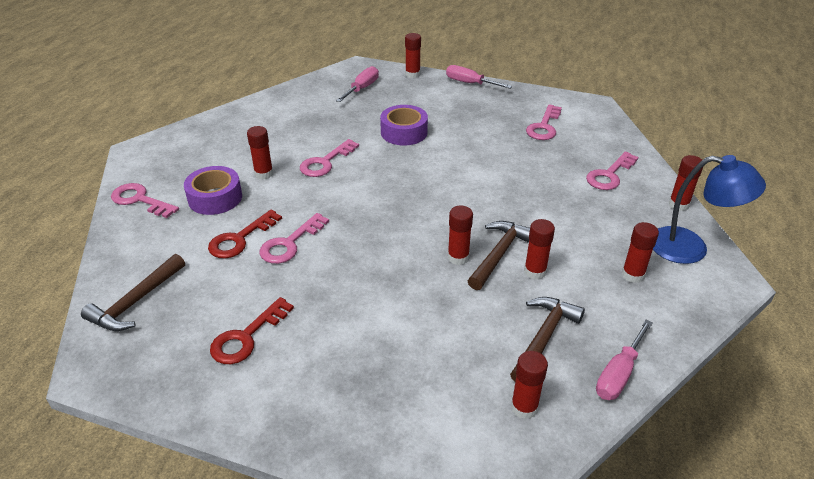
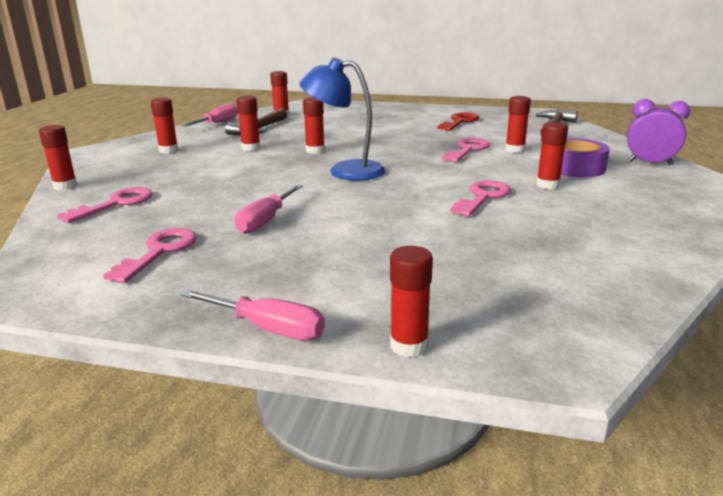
camera: 175 degrees right, 15 degrees down
pink key [111,183,179,218] -> purple clock [627,99,690,165]
red key [208,210,282,258] -> red glue stick [505,96,531,153]
pink screwdriver [336,66,379,102] -> pink screwdriver moved to [235,184,303,234]
purple tape [380,105,428,145] -> none
brown hammer [468,221,530,290] -> none
blue lamp [653,155,766,264] -> blue lamp moved to [300,58,386,181]

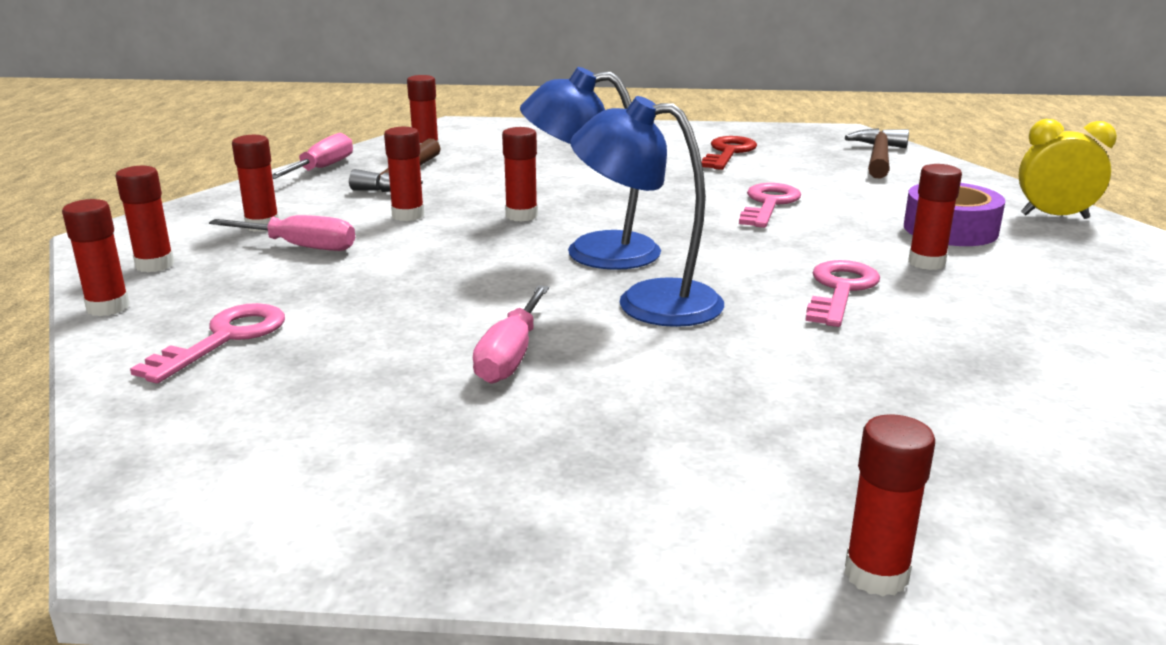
camera: 10 degrees left, 0 degrees up
pink key [103,228,197,283] -> none
pink screwdriver [181,290,325,341] -> pink screwdriver moved to [209,215,355,251]
red glue stick [505,96,531,153] -> red glue stick moved to [116,166,174,272]
purple clock [627,99,690,165] -> yellow clock [1018,119,1117,219]
none -> blue lamp [570,96,724,327]

